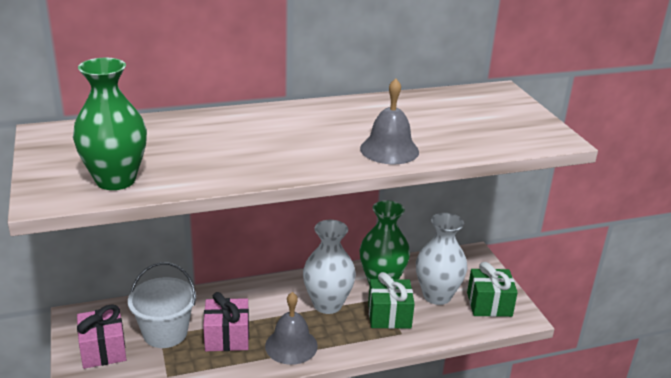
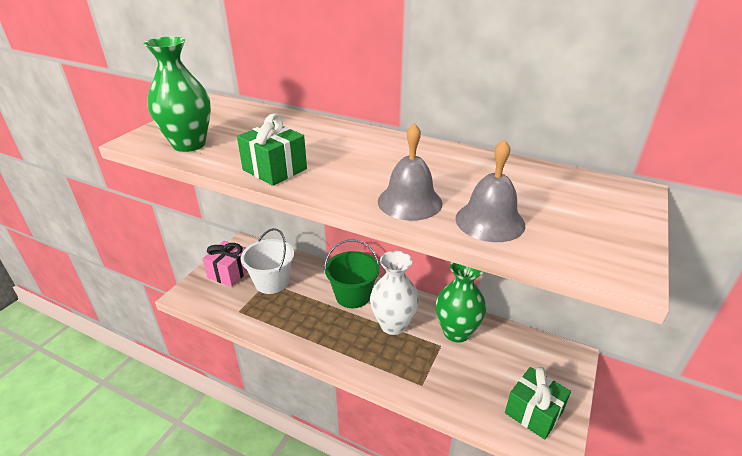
camera: 45 degrees right, 5 degrees up
pink gift [203,292,249,351] -> none
grey bell [265,292,318,365] -> grey bell moved to [455,139,525,242]
green gift [368,272,415,329] -> green gift moved to [237,113,307,186]
white vase [416,213,468,305] -> none
none -> green bucket [324,240,380,308]

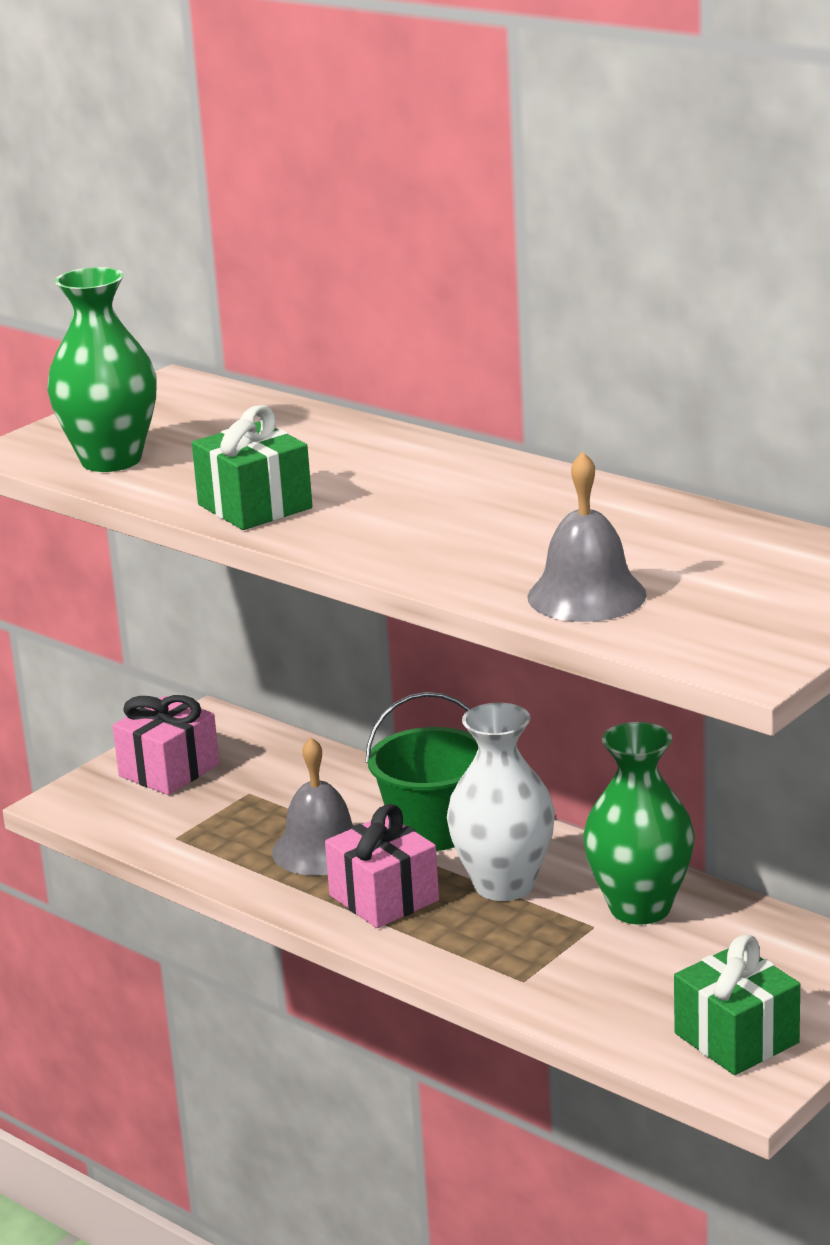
camera: 15 degrees right, 10 degrees down
white bucket [241,228,294,294] -> none
grey bell [378,123,442,221] -> grey bell moved to [272,737,354,876]
none -> pink gift [325,804,439,928]

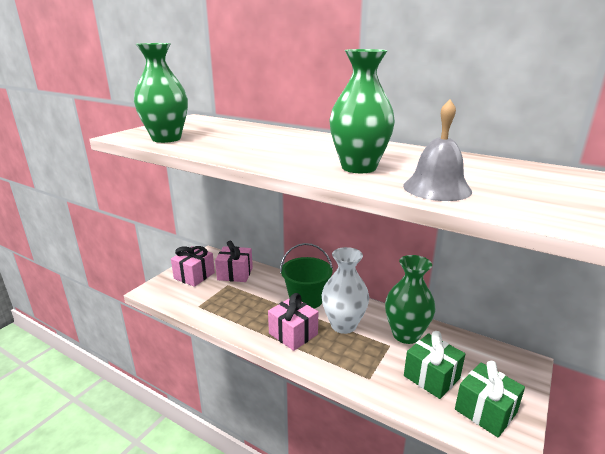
camera: 10 degrees left, 0 degrees up
green gift [192,405,312,530] -> green gift moved to [404,331,465,399]
grey bell [272,737,354,876] -> none
none -> pink gift [215,241,253,282]
none -> green vase [329,49,395,173]

